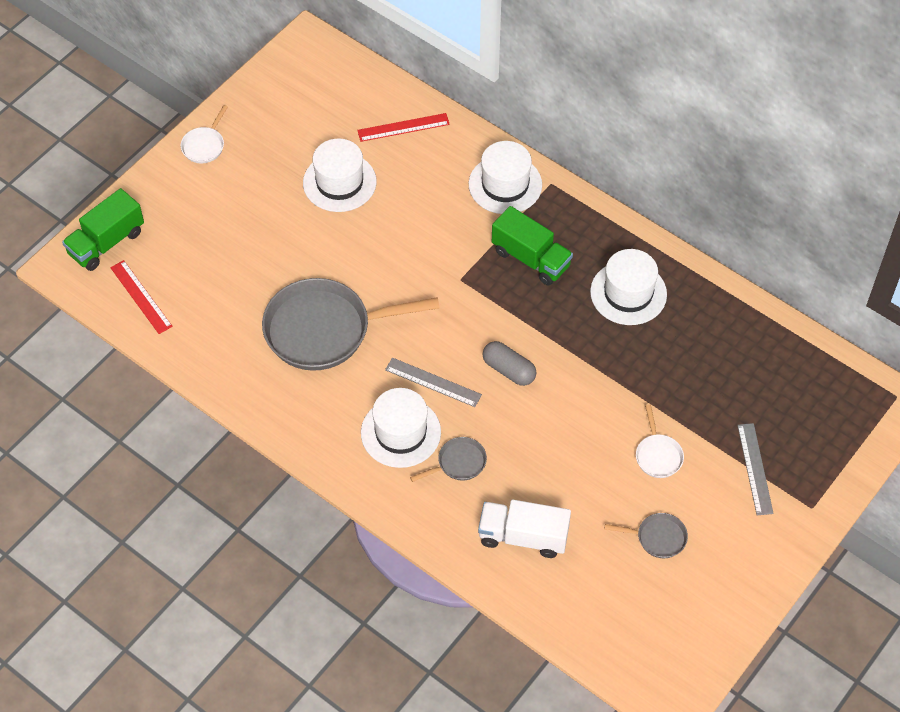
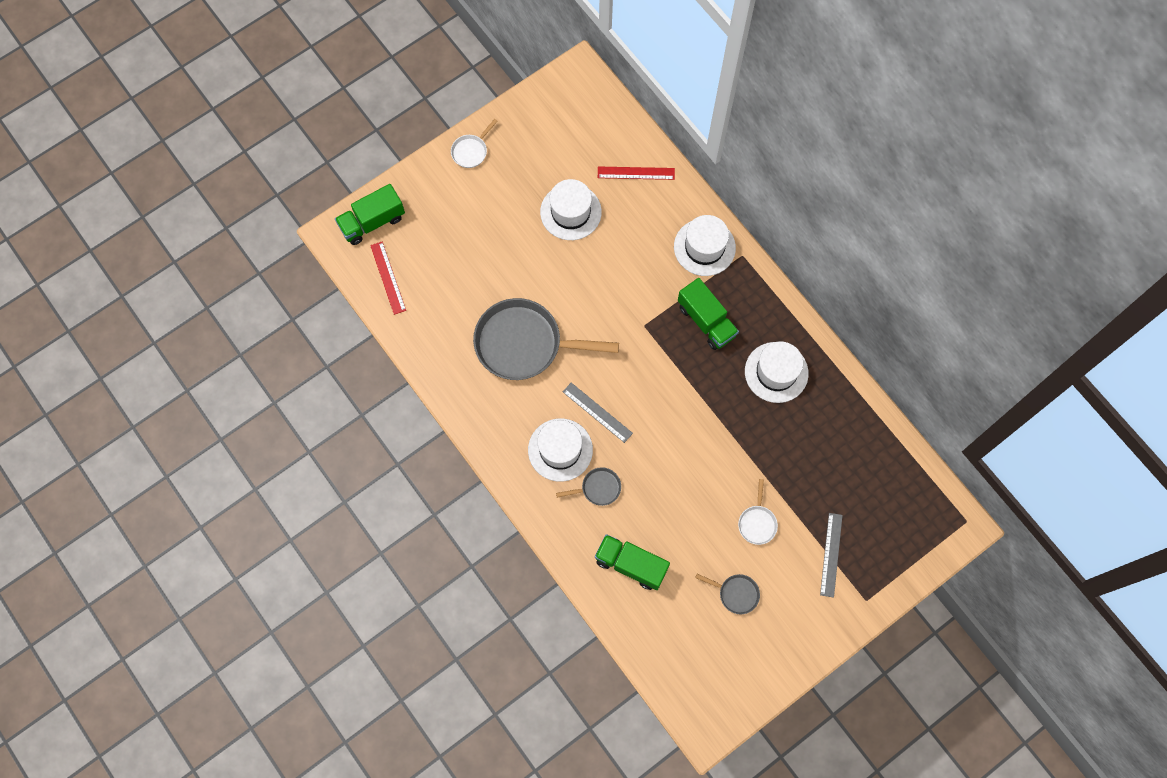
camera: 15 degrees right, 15 degrees up
white truck [478,500,571,558] -> green truck [595,534,670,590]
grey capsule [483,341,536,386] -> none

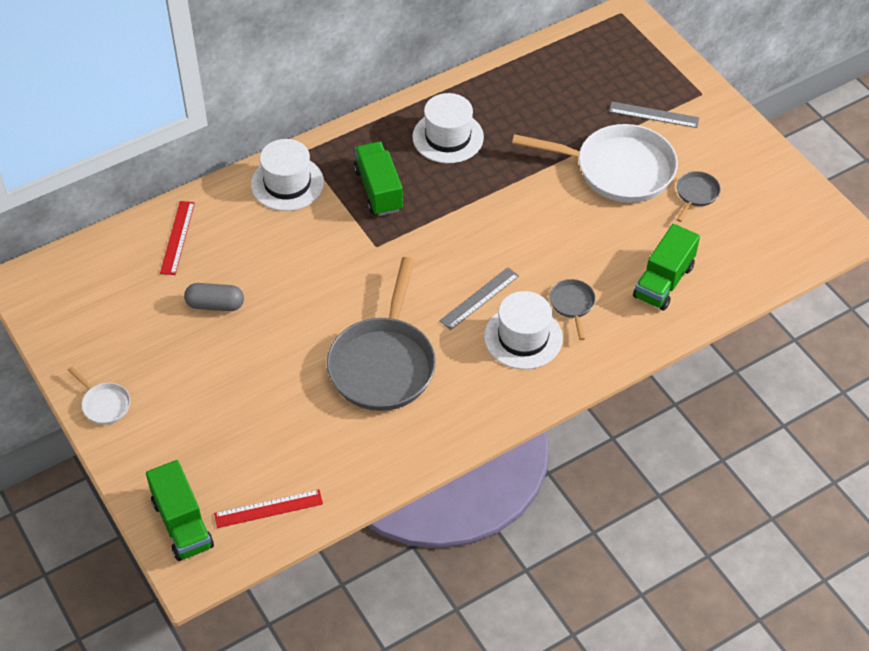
camera: 85 degrees left, 20 degrees down
white hat [540,179,602,240] -> grey capsule [184,283,244,311]
green truck [678,278,739,350] -> green truck turned 75 degrees counterclockwise [354,142,403,216]
white pan [738,479,778,545] -> white pan [512,124,678,203], size x2.28

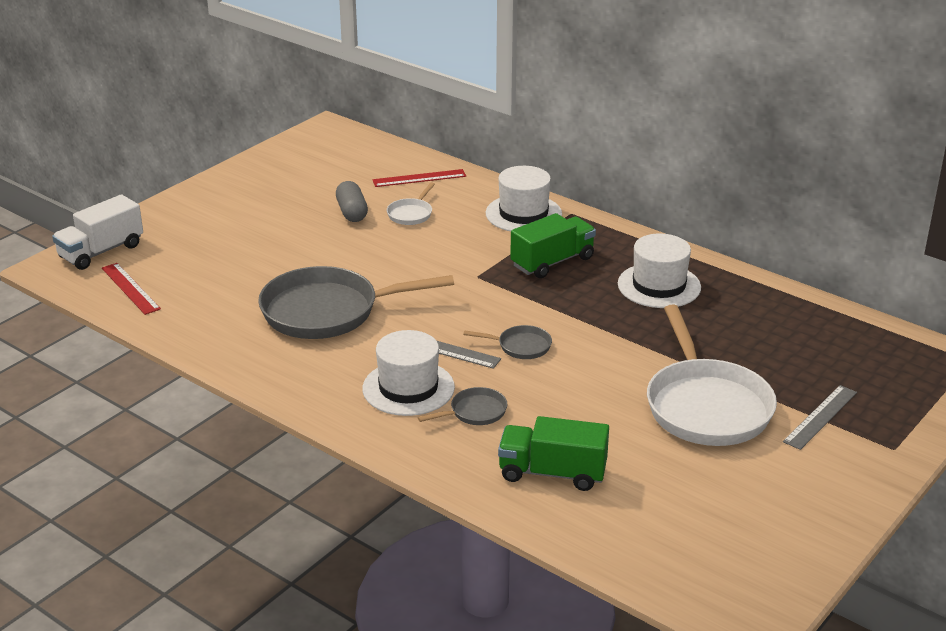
camera: 70 degrees right, 20 degrees down
white pan [68,366,130,425] -> white pan moved to [387,182,435,225]
green truck [146,460,214,561] -> white truck [52,194,143,270]
grey ruler [609,102,700,128] -> grey ruler turned 45 degrees clockwise [783,385,857,450]
grey pan [677,171,721,222] -> grey pan moved to [463,325,552,359]

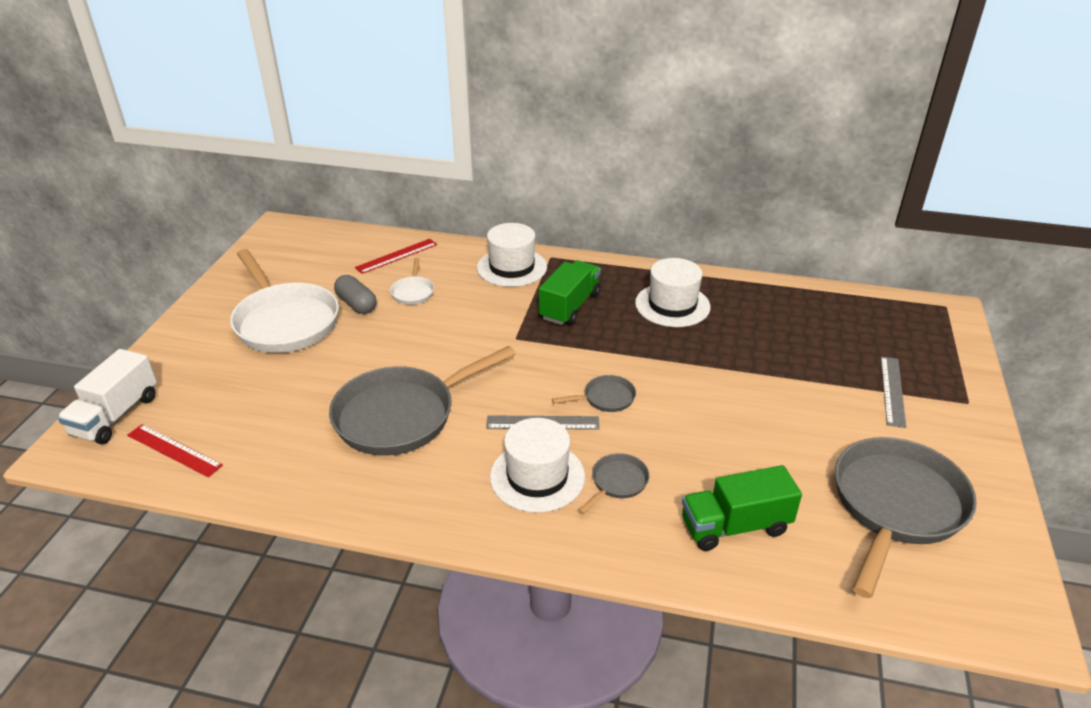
camera: 25 degrees left, 5 degrees up
white pan [647,304,777,446] -> white pan moved to [230,249,339,353]
none -> grey pan [835,437,977,598]

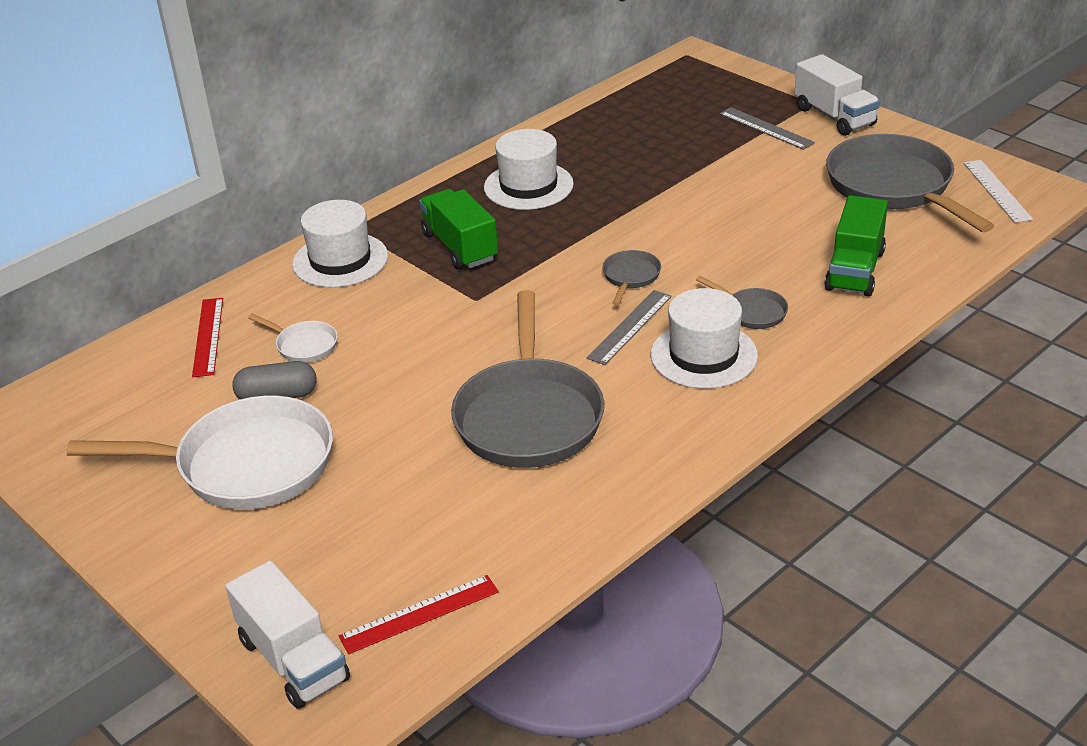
camera: 55 degrees left, 0 degrees up
grey pan [578,453,649,514] -> grey pan turned 150 degrees clockwise [696,276,788,329]
none -> white truck [795,54,880,136]
none -> white ruler [964,160,1033,223]

